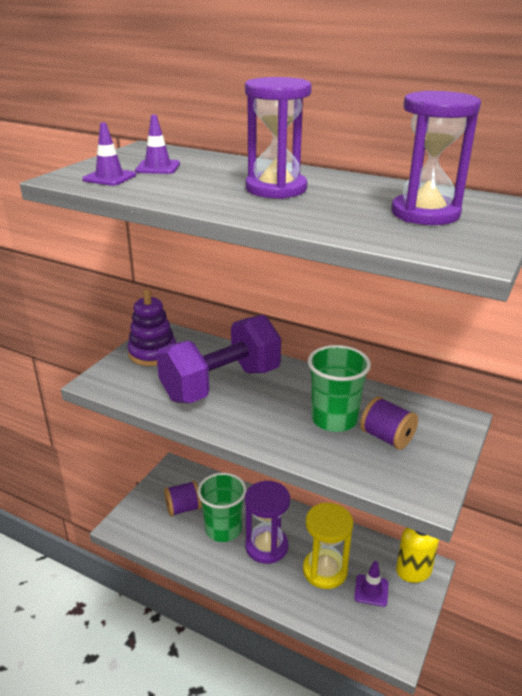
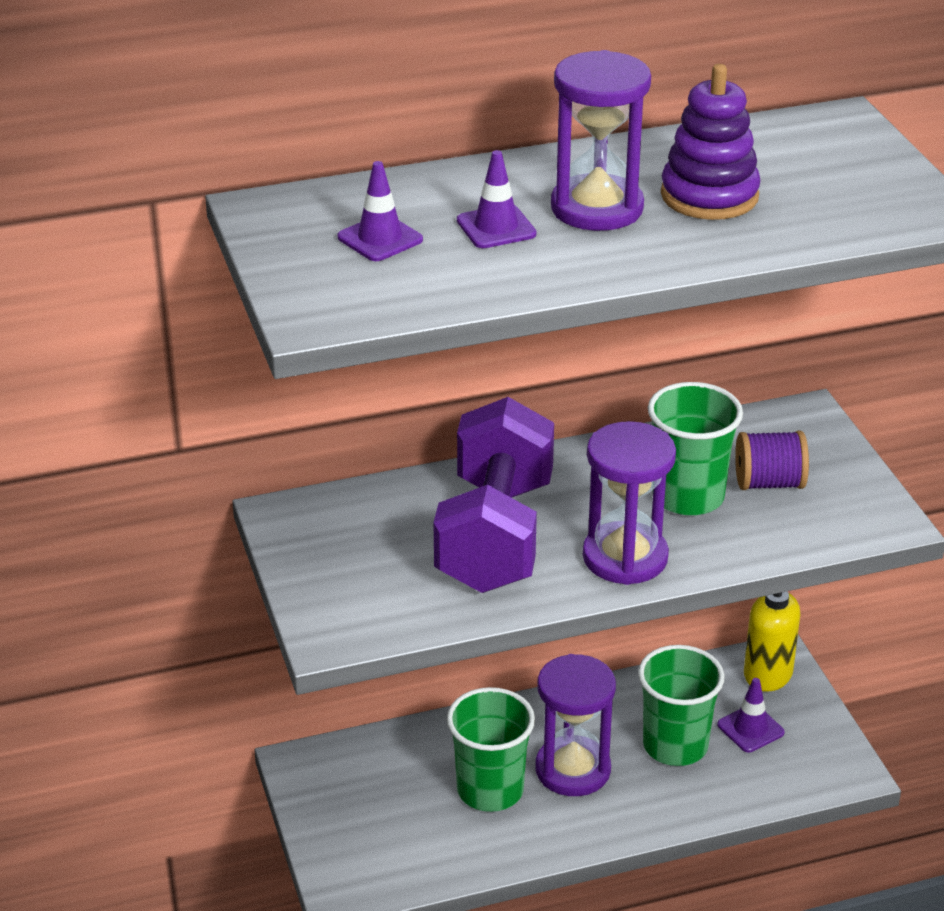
camera: 45 degrees left, 5 degrees up
purple traffic cone [82,122,136,186] -> purple traffic cone moved to [457,150,537,248]
purple stacking toy [127,289,177,366] -> purple stacking toy moved to [661,64,761,220]
purple spool [164,481,202,516] -> none
yellow hourglass [303,503,353,589] -> green cup [638,645,725,766]
purple hourglass [391,91,481,225] -> purple hourglass moved to [583,421,676,585]

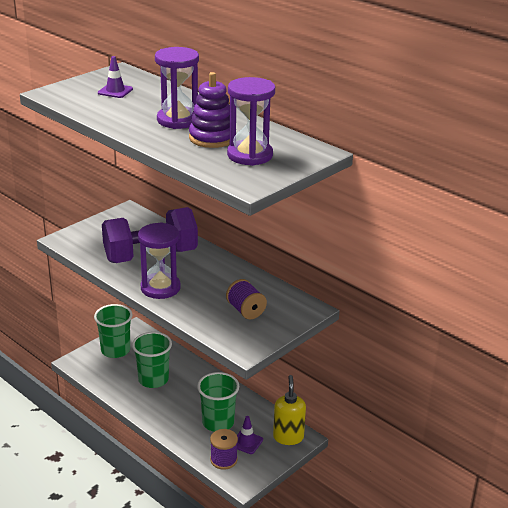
camera: 60 degrees right, 5 degrees down
purple traffic cone [457,150,537,248] -> none
purple hourglass [535,654,616,796] -> purple hourglass moved to [227,77,275,166]
green cup [648,382,743,515] -> green cup moved to [94,304,132,358]
none -> purple spool [210,429,238,470]

